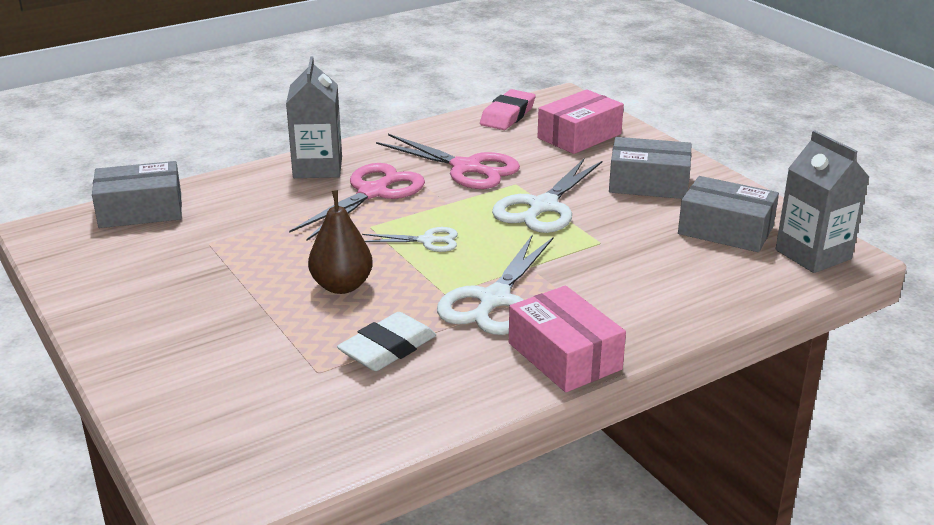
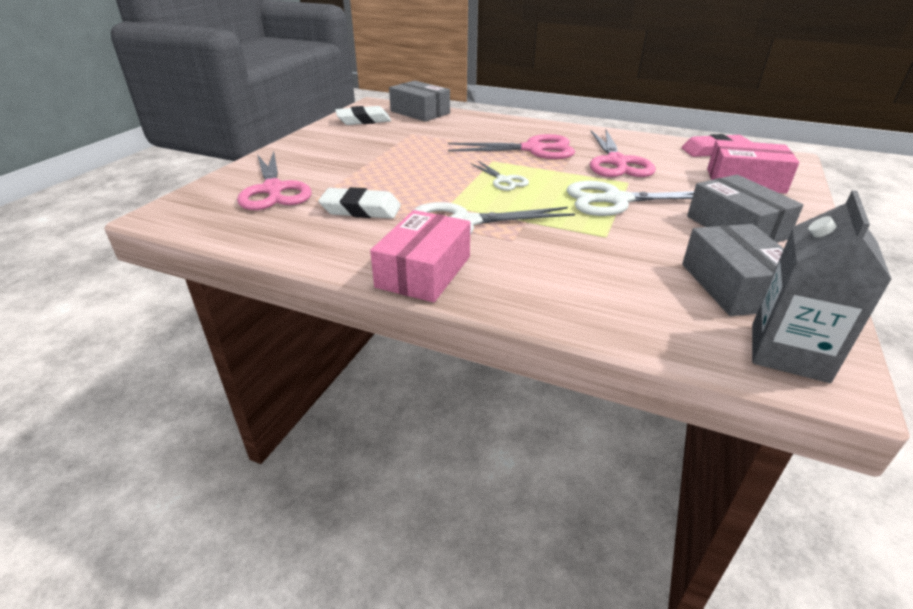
camera: 55 degrees right, 5 degrees up
grey carton [286,56,342,178] -> none
brown pear [308,190,373,294] -> none
none -> pink scissors [237,151,312,210]
none -> white eraser [335,106,391,125]

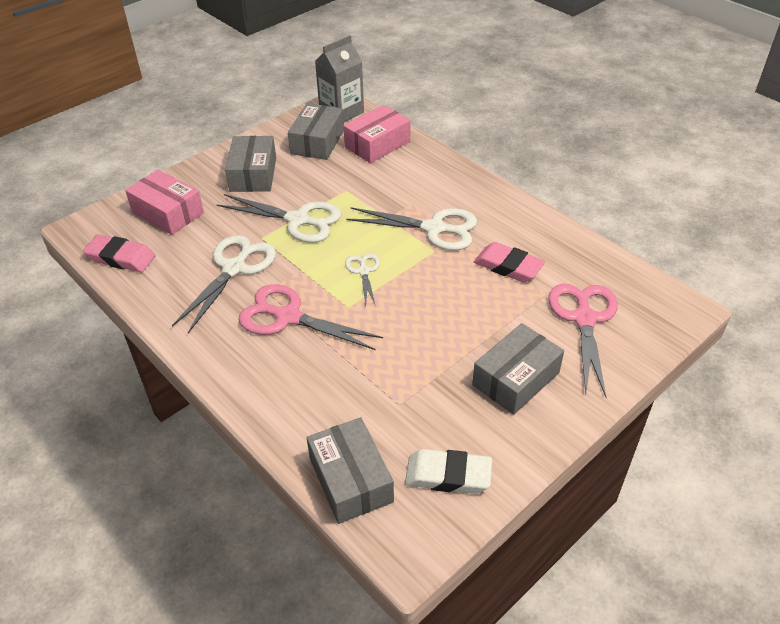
camera: 155 degrees left, 10 degrees up
white eraser [318,187,401,219] -> pink eraser [474,242,545,282]
pink box [370,210,471,303] -> pink box moved to [343,105,410,163]
pink scissors [590,130,656,177] -> white scissors [172,235,276,333]
none -> grey box [472,323,564,415]

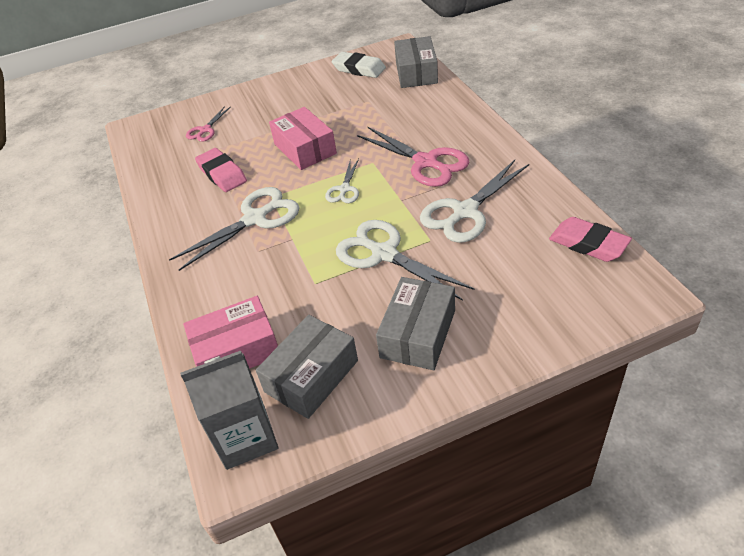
camera: 155 degrees left, 0 degrees up
pink box [125,169,204,235] -> pink box moved to [269,107,337,170]
white scissors [346,207,477,251] -> white scissors turned 105 degrees clockwise [169,187,300,271]
grey box [472,323,564,415] -> none
pink scissors [548,284,618,398] -> pink scissors [186,106,230,142], size x0.54

